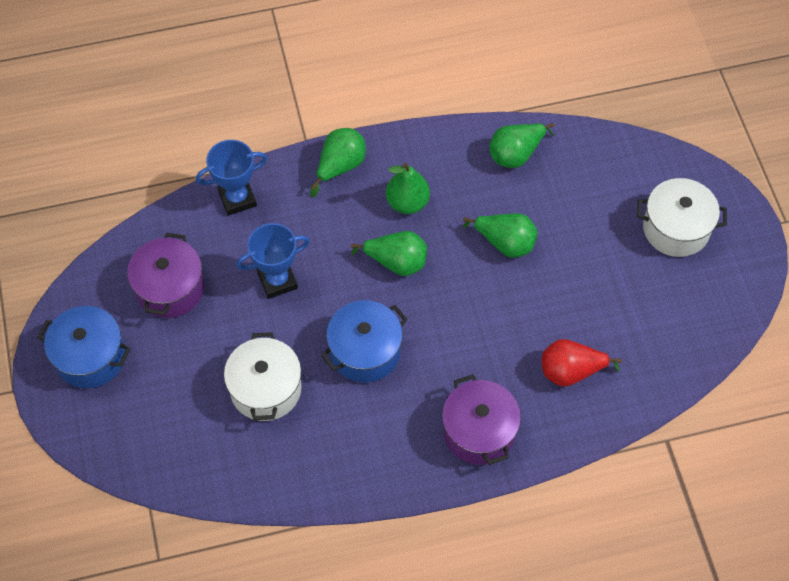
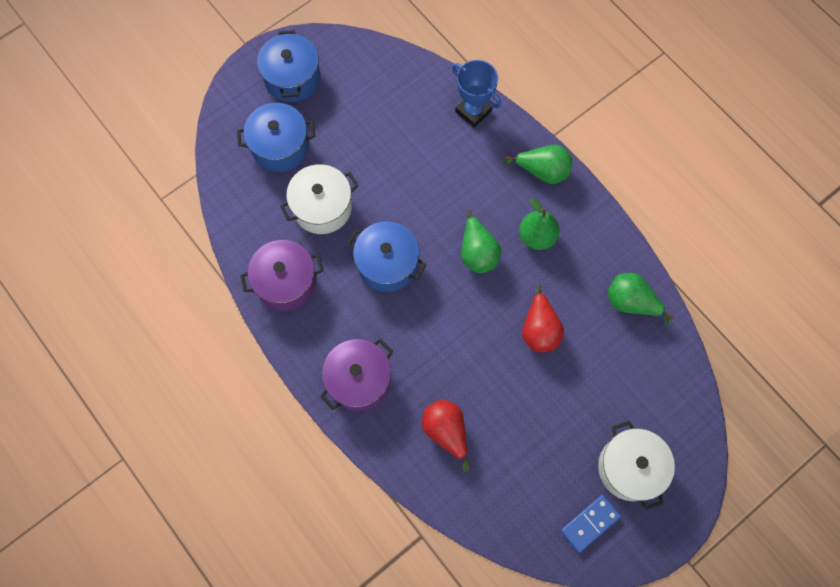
camera: 65 degrees right, 10 degrees up
purple pot [127,233,204,318] -> purple pot moved to [240,240,324,311]
blue trophy [236,223,310,299] -> none
green pear [463,213,538,258] -> red pear [522,284,564,352]
none -> blue pot [237,103,315,172]
none -> blue domino [561,495,621,553]

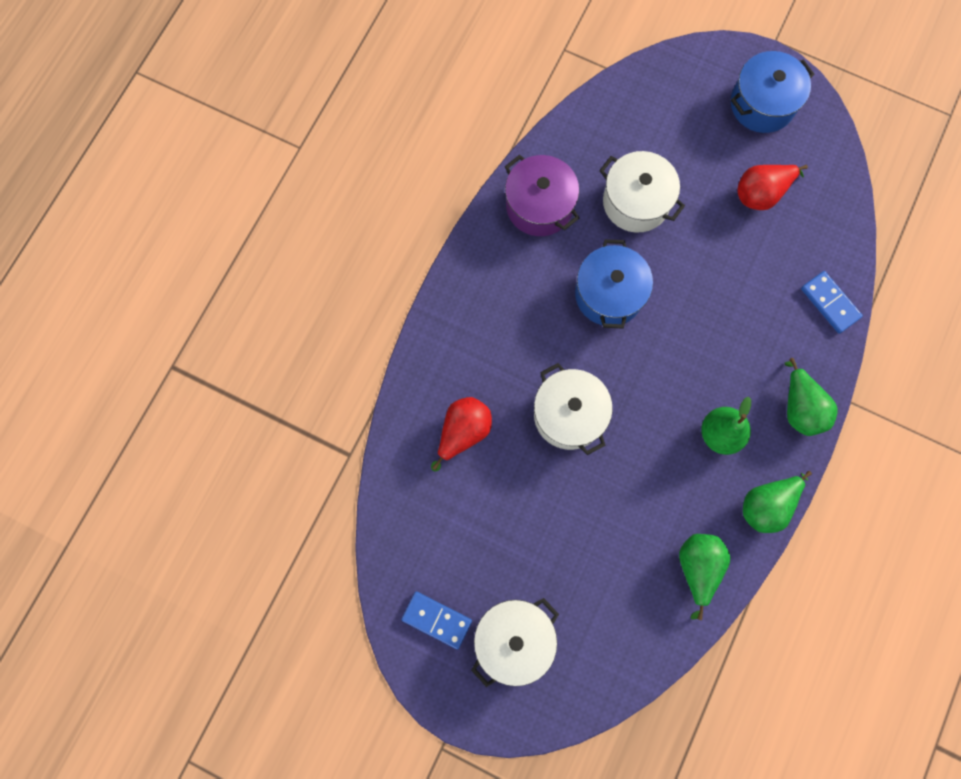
camera: 65 degrees right, 5 degrees up
blue pot [237,103,315,172] -> none
purple pot [320,339,393,411] -> none
blue trophy [452,60,501,128] -> blue domino [801,271,863,333]
green pear [461,209,501,273] -> green pear moved to [743,471,812,533]
red pear [522,284,564,352] -> red pear moved to [737,165,808,210]
none -> white pot [534,363,613,455]

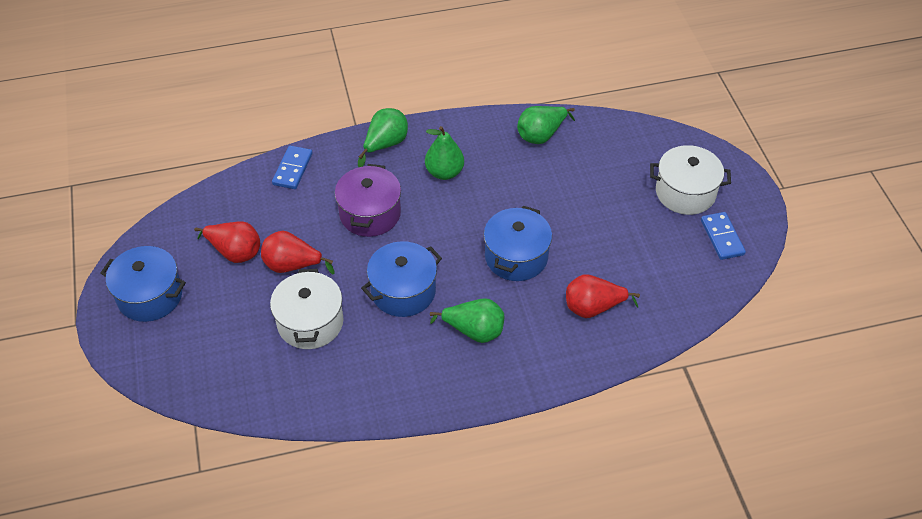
camera: 130 degrees left, 25 degrees down
purple pot [505,155,579,236] -> purple pot moved to [335,164,401,237]
white pot [534,363,613,455] -> blue pot [484,206,552,281]
green pear [743,471,812,533] -> green pear moved to [430,298,504,343]
none -> red pear [261,231,335,275]

